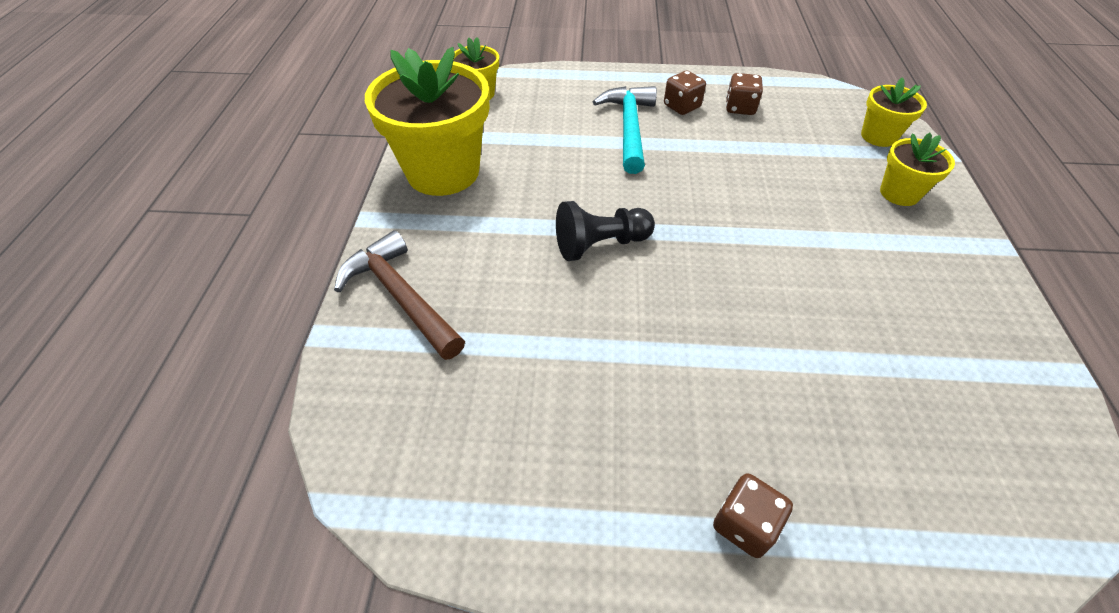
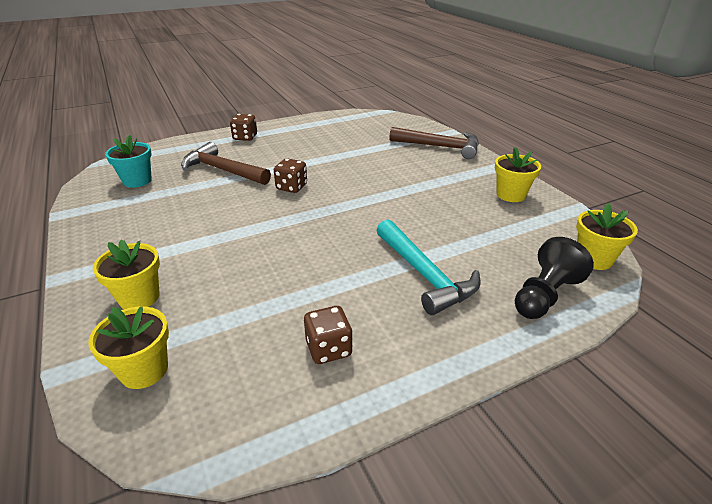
camera: 150 degrees right, 15 degrees down
yellow flower pot [365,47,489,196] -> yellow flower pot [495,147,541,202], size x0.50
black pawn [556,201,655,261] -> black pawn moved to [515,237,594,319]
brown dice [664,71,706,115] -> brown dice moved to [274,158,307,193]
none -> turquoise flower pot [105,135,152,188]
none -> brown hammer [181,142,271,185]

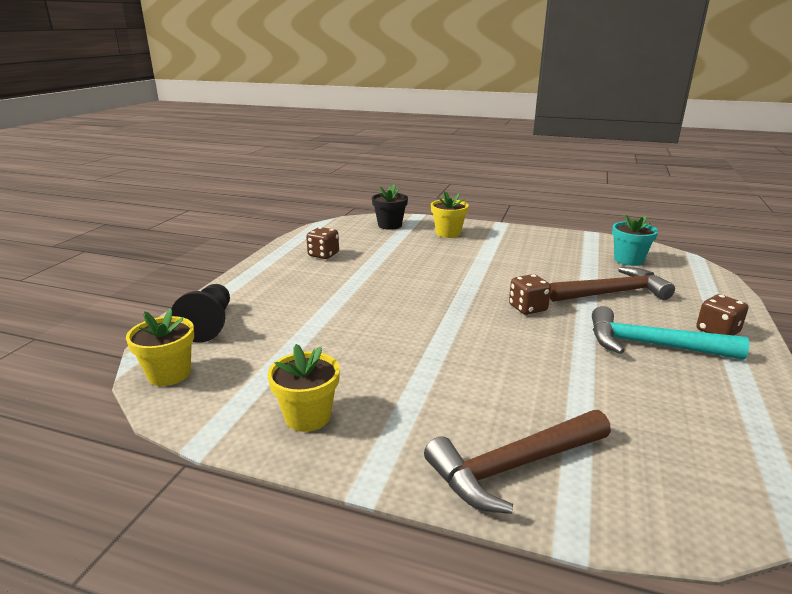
camera: 135 degrees right, 10 degrees down
yellow flower pot [88,306,169,389] -> black flower pot [372,185,408,230]
turquoise hammer [376,219,481,315] -> turquoise hammer moved to [592,306,749,360]

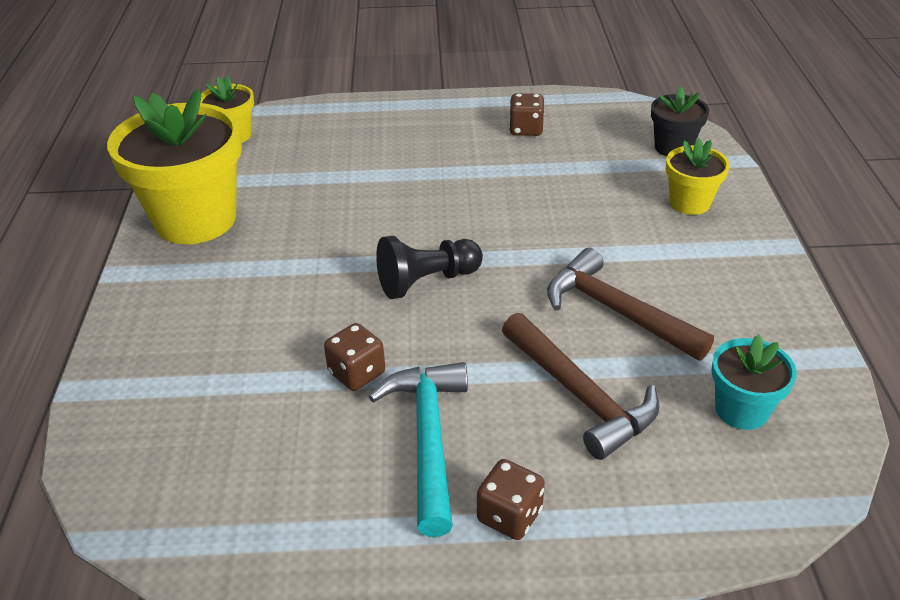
camera: 70 degrees right, 15 degrees up
black pawn [172,284,230,343] -> black pawn moved to [376,236,483,299]
yellow flower pot [267,344,340,432] -> yellow flower pot [107,89,242,244], size x2.00
brown hammer [424,410,611,514] -> brown hammer moved to [547,248,714,361]
brown dice [509,274,551,315] -> brown dice moved to [324,323,385,391]

